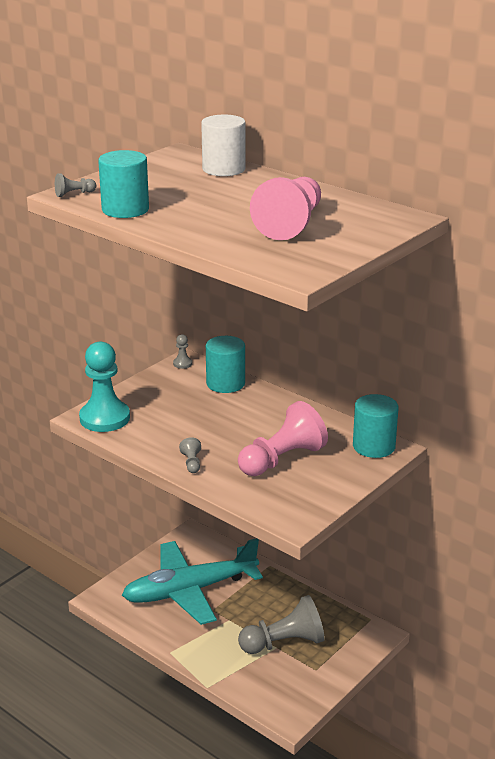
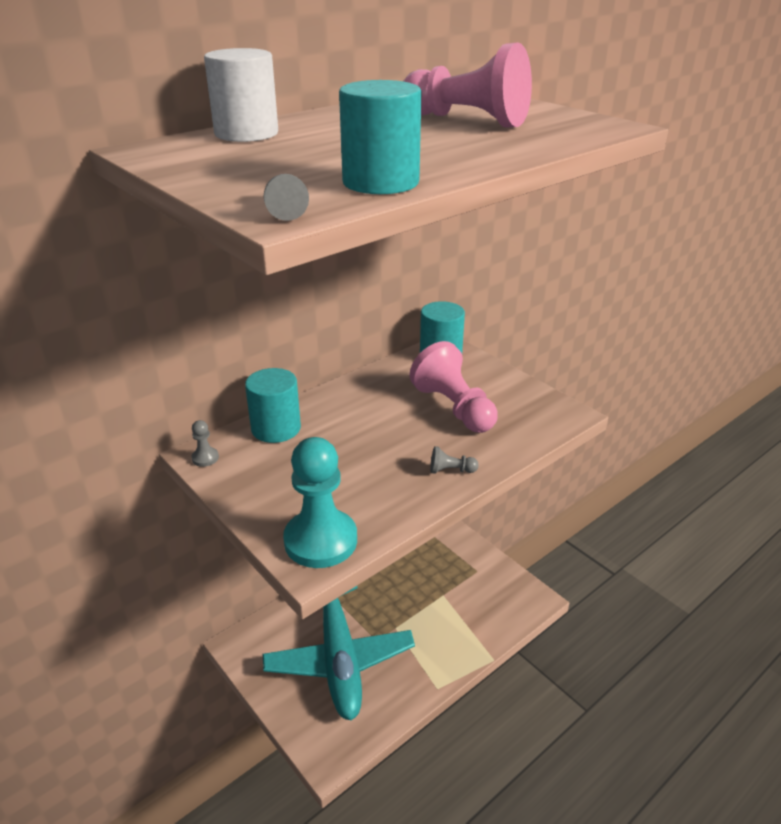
camera: 80 degrees left, 5 degrees up
grey pawn [238,595,325,654] -> none

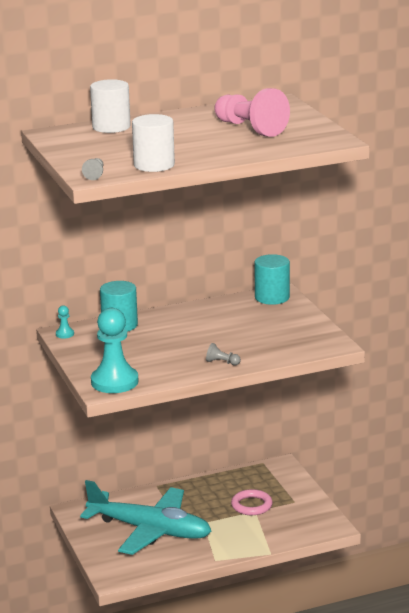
camera: 20 degrees right, 10 degrees down
grey pawn [191,420,219,467] -> turquoise pawn [56,305,74,339]
turquoise plane [262,586,415,720] -> turquoise plane turned 75 degrees counterclockwise [80,480,211,555]
turquoise cylinder [339,80,421,194] -> white cylinder [132,114,175,172]
pink pawn [409,341,498,433] -> none
none -> pink ring [231,489,273,515]

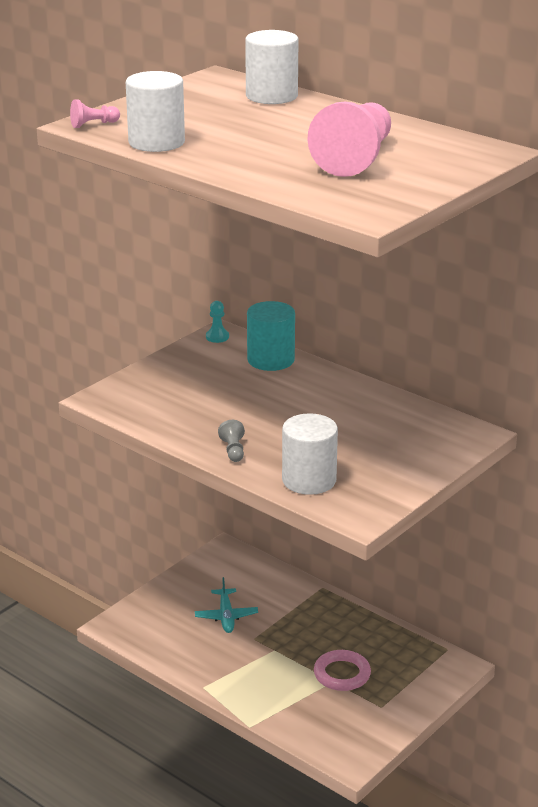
camera: 60 degrees right, 5 degrees up
turquoise plane [80,480,211,555] -> turquoise plane [195,577,258,633], size x0.40
grey pawn [82,158,103,180] -> pink pawn [70,99,120,128]
turquoise pawn [91,308,138,393] -> none
turquoise cylinder [254,254,290,305] -> none
none -> white cylinder [282,413,338,495]

